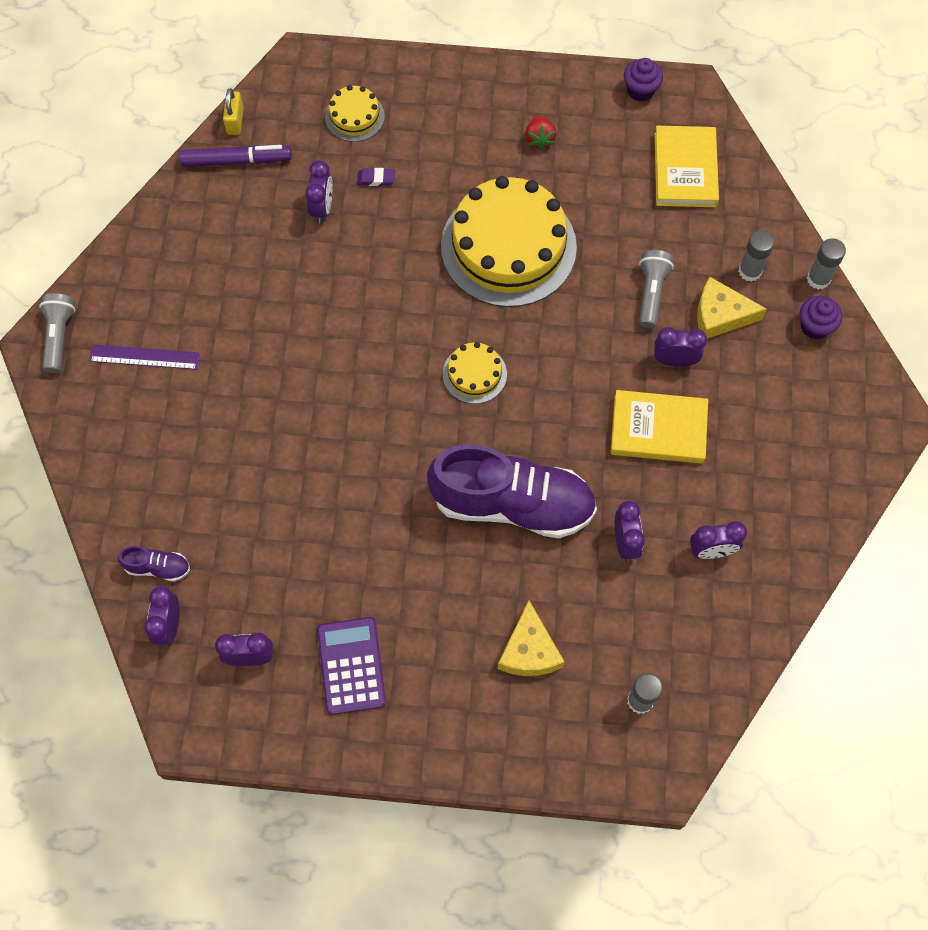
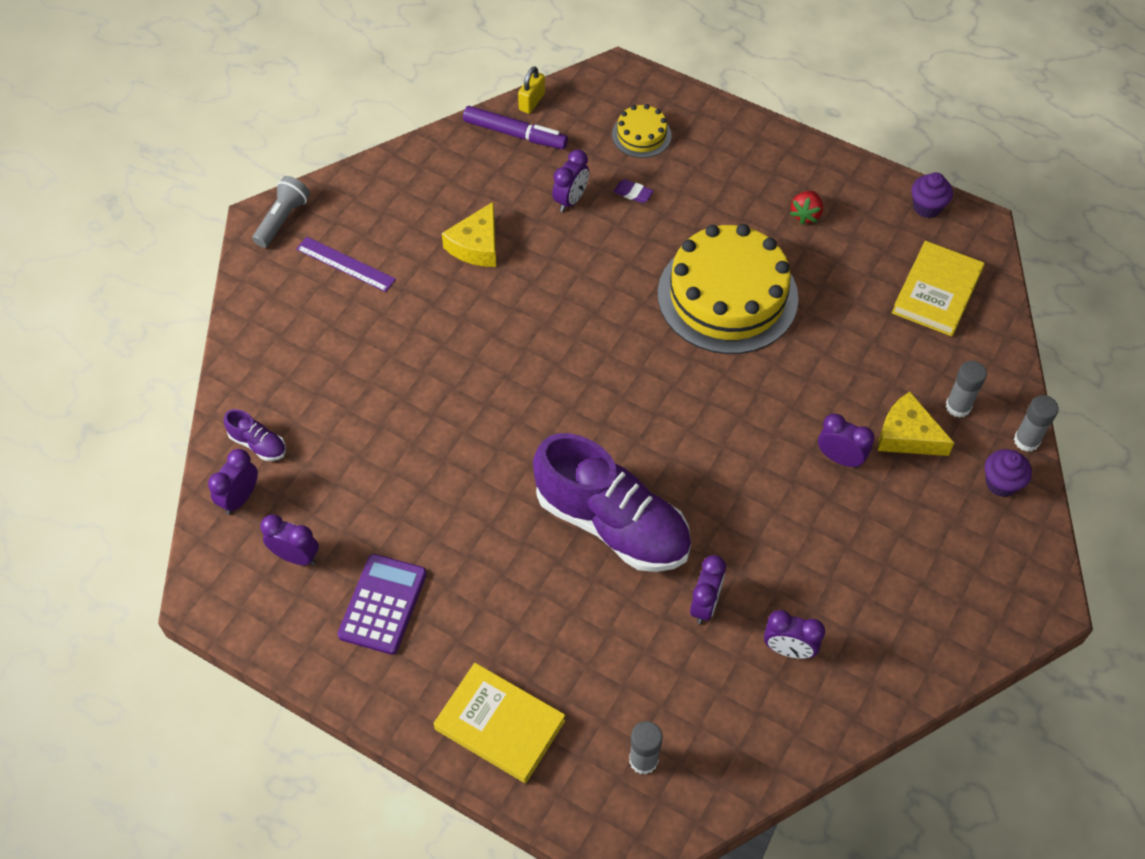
camera: 25 degrees right, 10 degrees down
yellow cake [443,342,507,404] -> none
yellow cheese [498,600,565,676] -> yellow cheese moved to [442,202,496,267]
yellow book [611,390,708,464] -> yellow book moved to [434,663,565,783]
grey flashlight [639,250,674,328] -> none

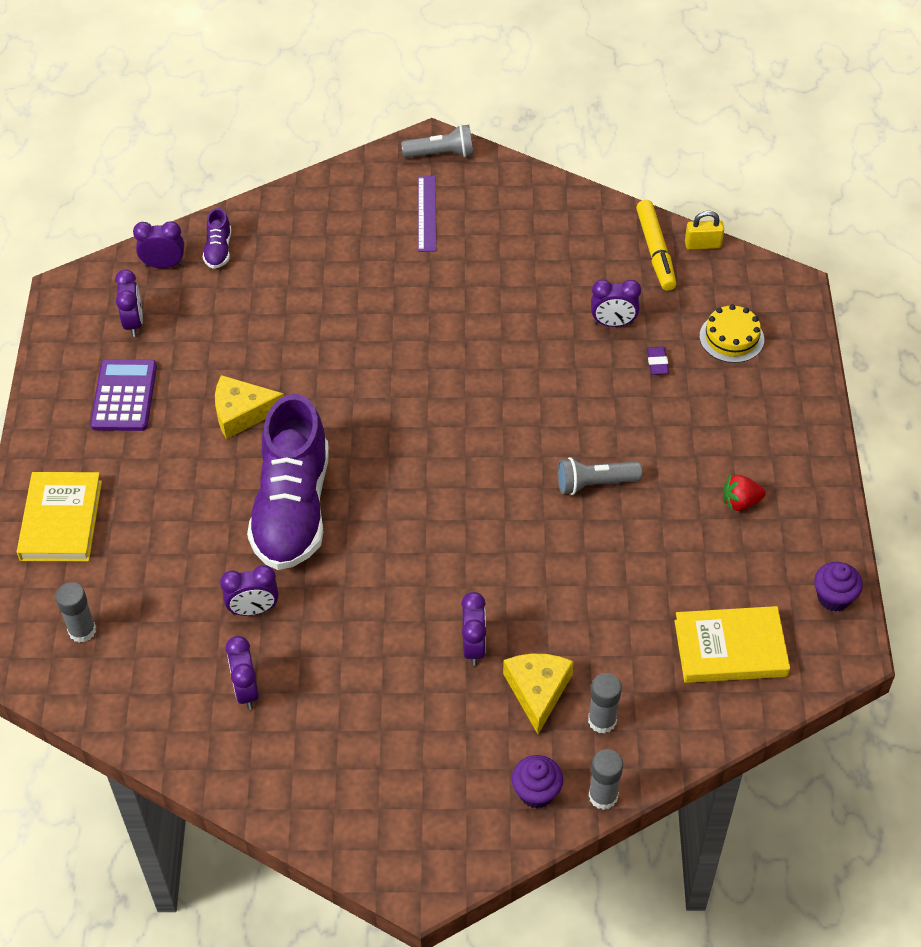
camera: 60 degrees right, 5 degrees down
purple calculator [338,554,427,655] -> purple calculator turned 75 degrees counterclockwise [90,359,157,431]
yellow cheese [442,202,496,267] -> yellow cheese moved to [215,375,284,439]
purple marker [463,106,568,149] -> yellow marker [636,200,676,291]
yellow cake [658,224,799,354] -> grey flashlight [557,457,642,495]

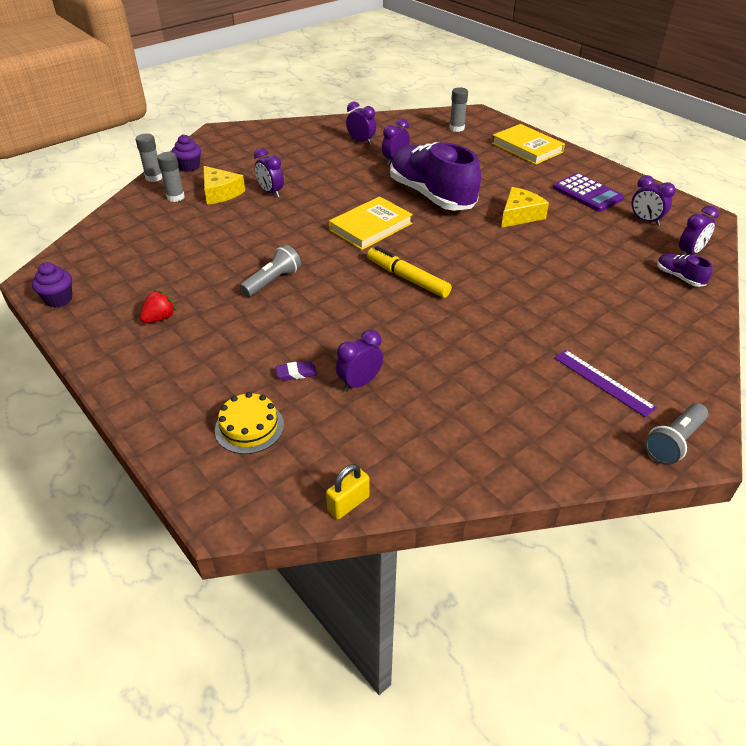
camera: 140 degrees right, 10 degrees down
yellow marker [636,200,676,291] -> yellow marker moved to [367,246,452,298]
purple eraser [647,347,669,375] -> purple eraser turned 60 degrees counterclockwise [275,361,317,381]
yellow book [675,606,790,683] -> yellow book moved to [329,196,413,250]

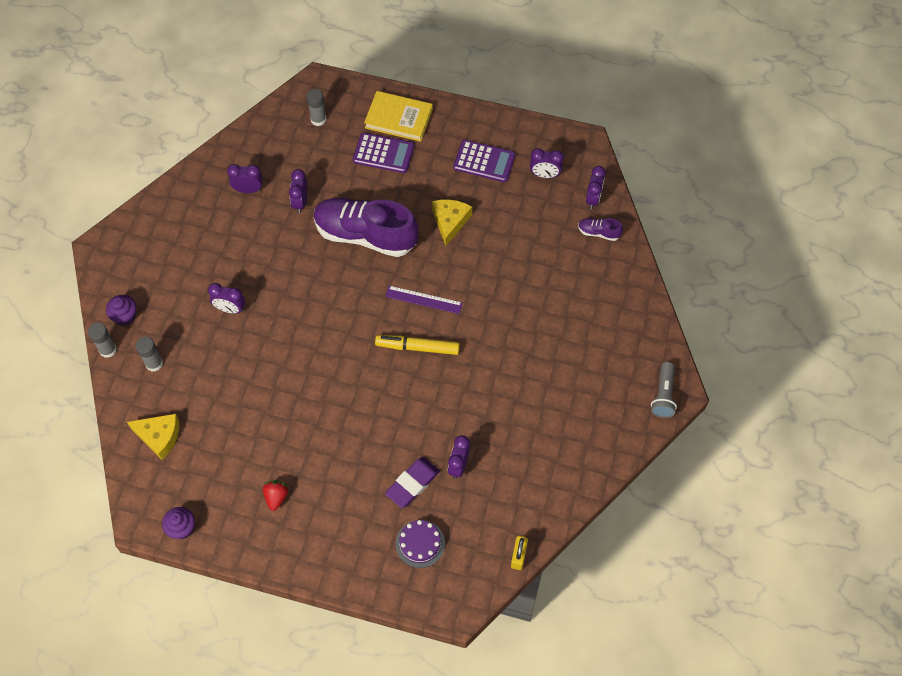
camera: 35 degrees left, 20 degrees up
yellow cheese [203,166,245,205] -> yellow cheese moved to [127,414,179,460]
yellow cake [215,392,284,454] -> purple cake [396,520,445,568]
grey flashlight [240,245,301,297] -> none
purple eraser [275,361,317,381] -> purple eraser [385,457,440,508], size x1.90
yellow book [329,196,413,250] -> none
purple ruler [554,350,657,417] -> purple ruler moved to [385,286,463,314]
none -> purple calculator [353,133,414,173]

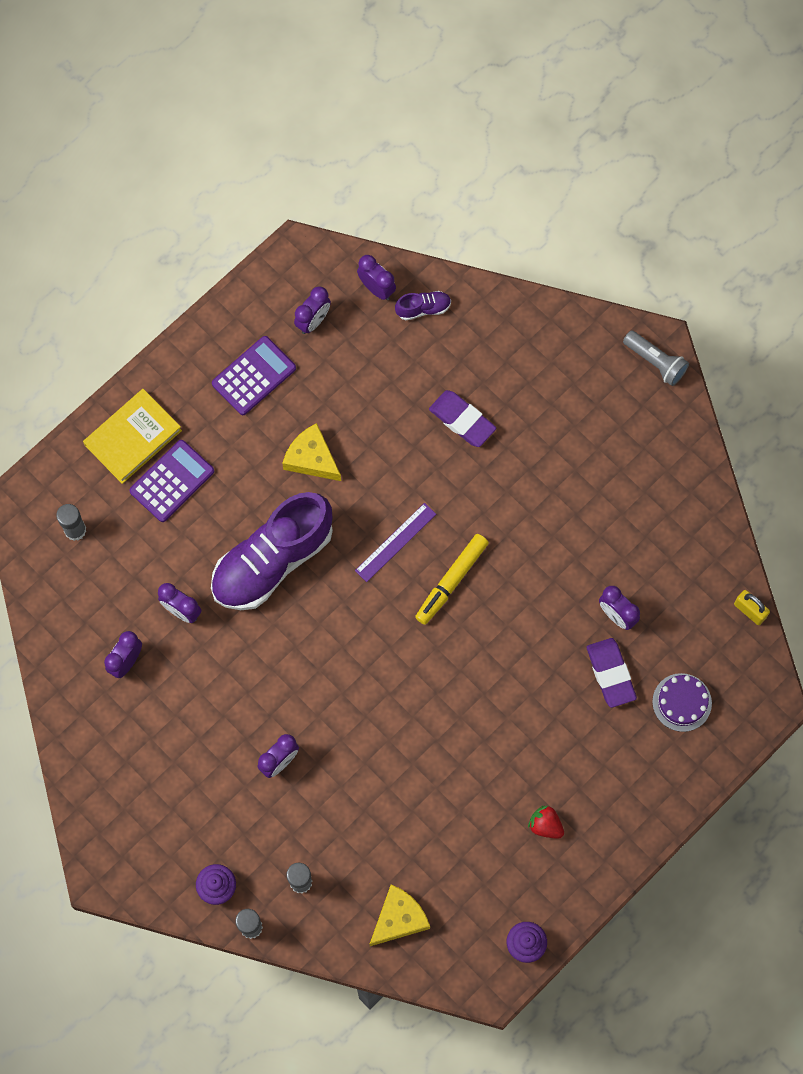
camera: 60 degrees left, 10 degrees up
purple shoe [578,218,623,241] -> purple shoe turned 150 degrees counterclockwise [395,291,451,321]
none -> purple eraser [429,390,497,447]

